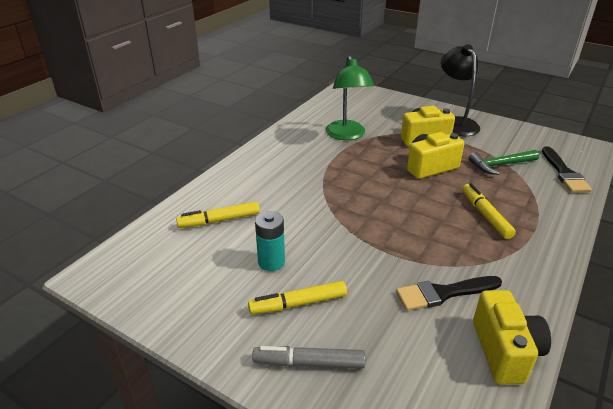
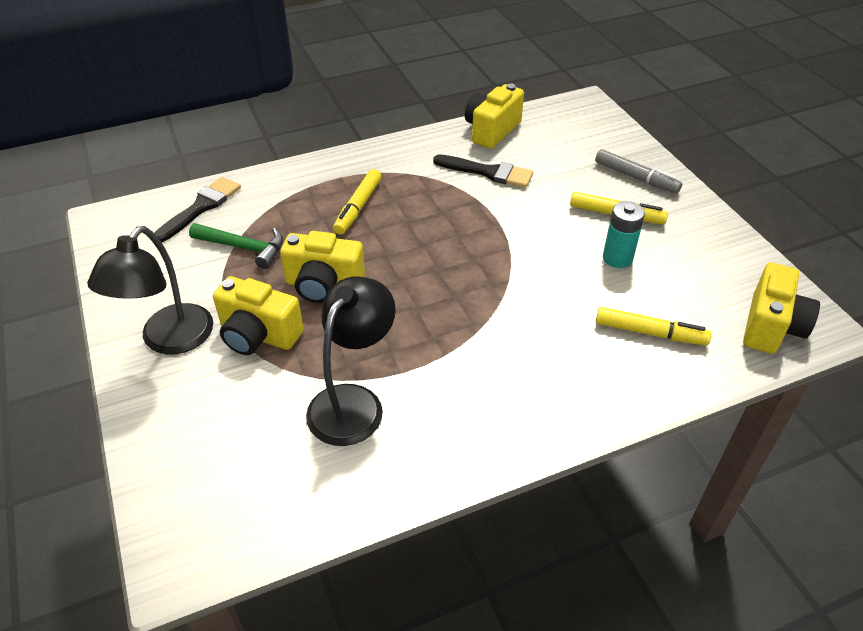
camera: 145 degrees left, 10 degrees up
green lamp [326,56,374,140] -> black lamp [306,277,396,446]
none -> yellow camera [743,262,820,354]

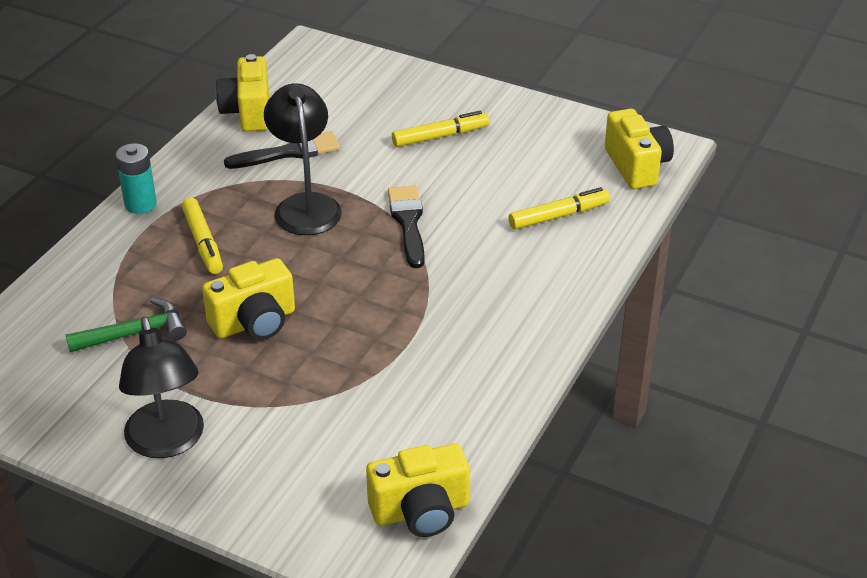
camera: 40 degrees left, 5 degrees down
black brush [154,177,241,242] -> black brush moved to [388,186,425,268]
yellow camera [213,276,304,355] -> yellow camera moved to [366,444,470,537]
black lamp [306,277,396,446] -> black lamp moved to [264,83,342,235]
grey marker [595,149,682,194] -> none
turquoise battery [603,201,645,268] -> turquoise battery moved to [116,143,157,214]

